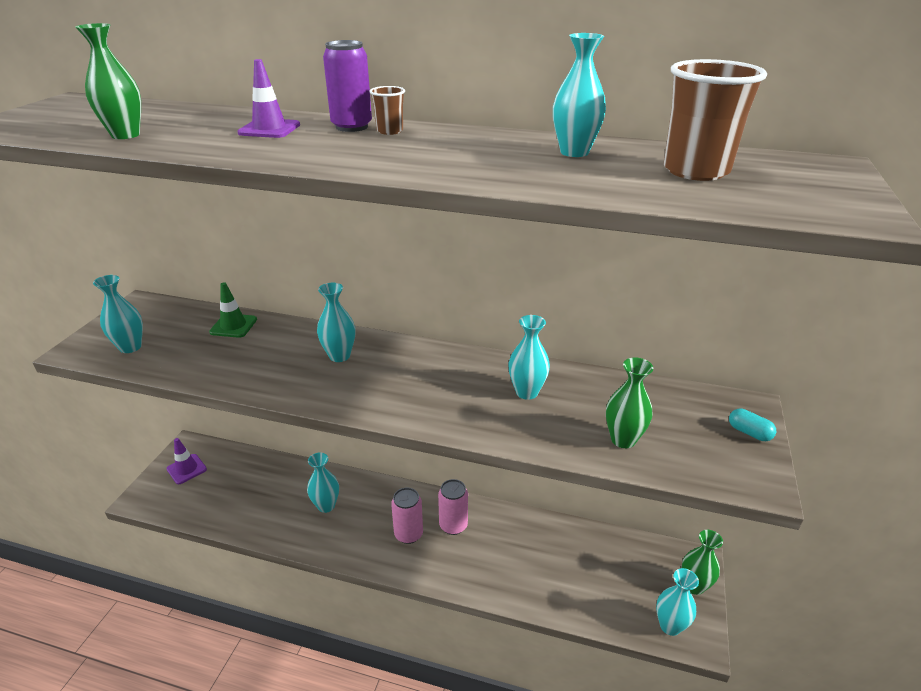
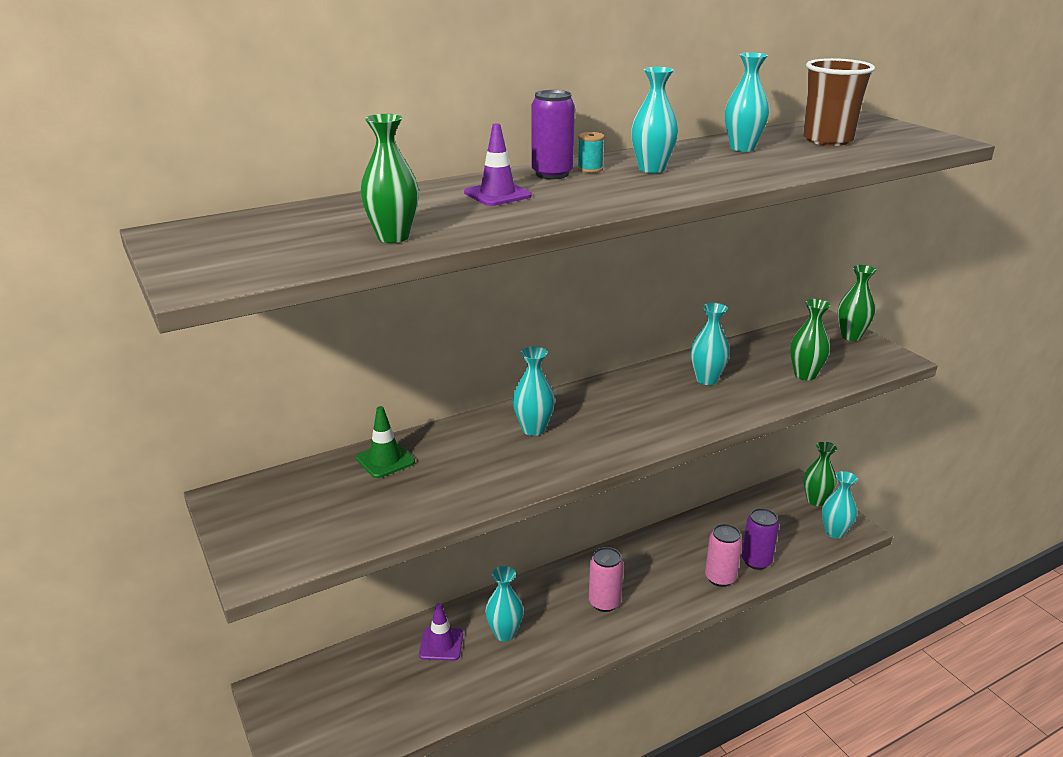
camera: 45 degrees left, 5 degrees down
turquoise vase [93,275,143,353] -> turquoise vase moved to [631,67,678,173]
purple traffic cone [166,438,207,485] -> purple traffic cone moved to [419,603,463,661]
brown cup [370,86,405,135] -> turquoise spool [577,132,605,173]
pink can [438,479,468,535] -> pink can moved to [705,524,742,587]
turquoise capsule [729,409,776,441] -> green vase [838,265,877,341]
none -> purple can [742,508,779,570]

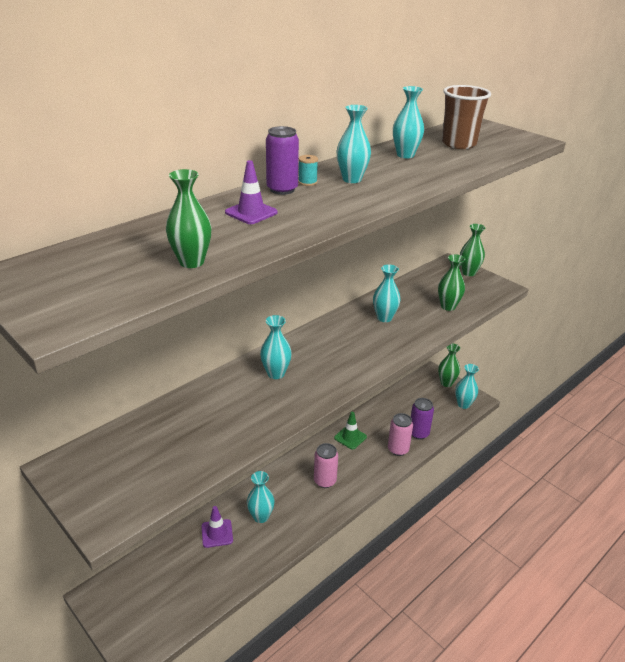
camera: 15 degrees left, 5 degrees up
green traffic cone [356,406,415,478] -> green traffic cone moved to [334,412,367,449]

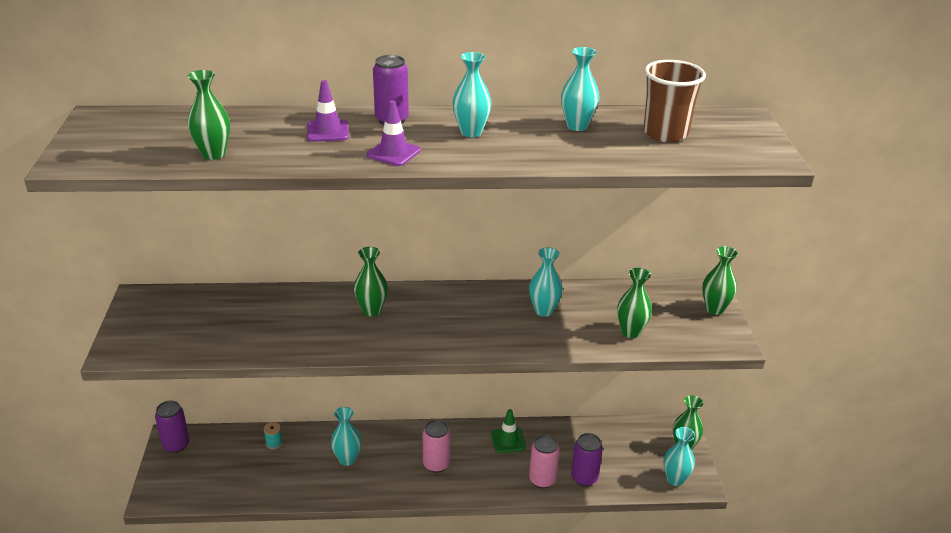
camera: 40 degrees right, 0 degrees up
purple traffic cone [201,506,233,548] -> purple traffic cone moved to [366,100,421,166]
turquoise vase [260,315,292,379] -> green vase [354,247,388,316]
turquoise spool [298,155,318,186] -> turquoise spool moved to [263,422,283,449]
none -> purple can [155,400,189,453]

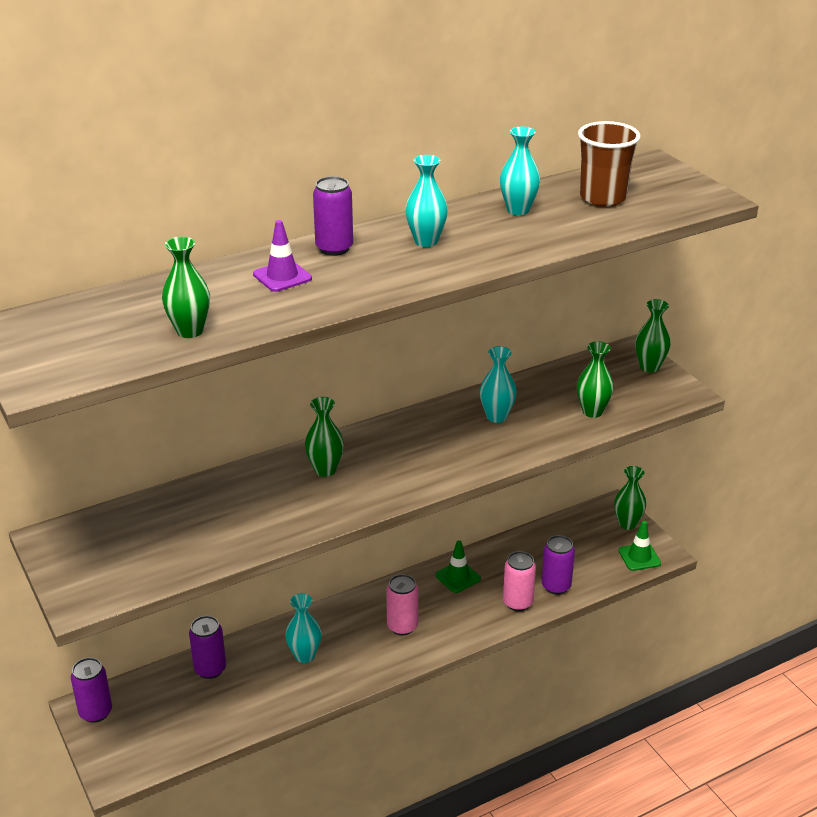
camera: 25 degrees left, 0 degrees up
turquoise spool [263,422,283,449] -> purple can [189,616,226,679]
purple traffic cone [366,100,421,166] -> none
turquoise vase [663,427,695,486] -> green traffic cone [618,521,661,571]

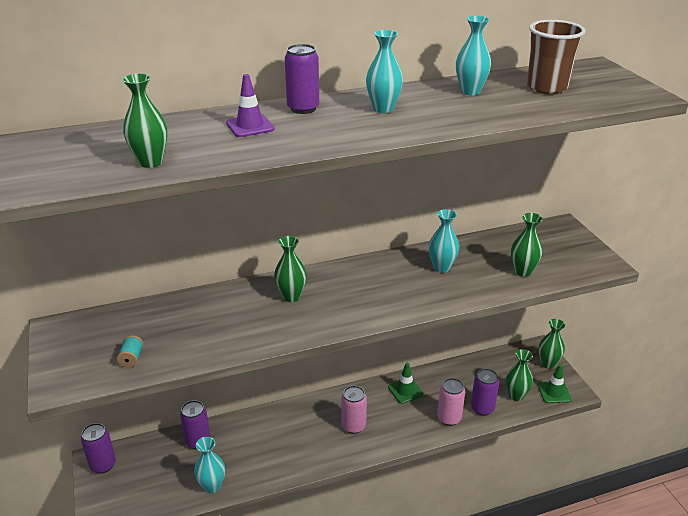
camera: 10 degrees right, 0 degrees up
turquoise vase [285,593,322,663] -> turquoise vase moved to [194,437,225,493]
green vase [635,299,671,373] -> green vase moved to [506,349,533,401]
none -> turquoise spool [117,335,143,368]

